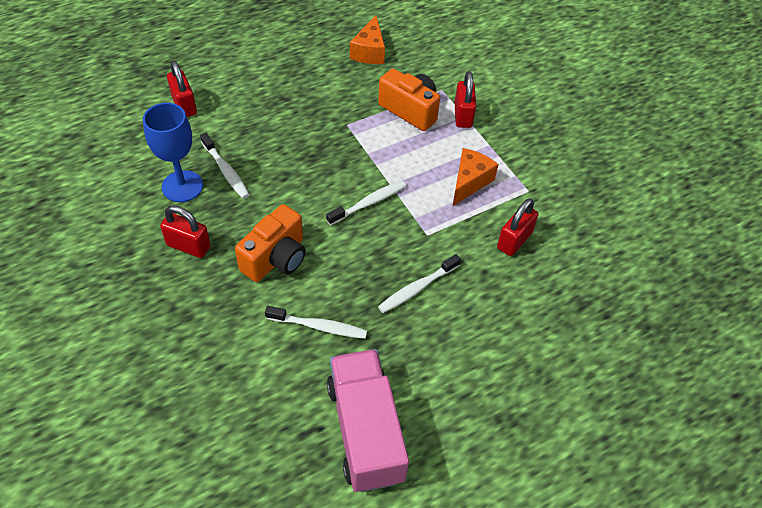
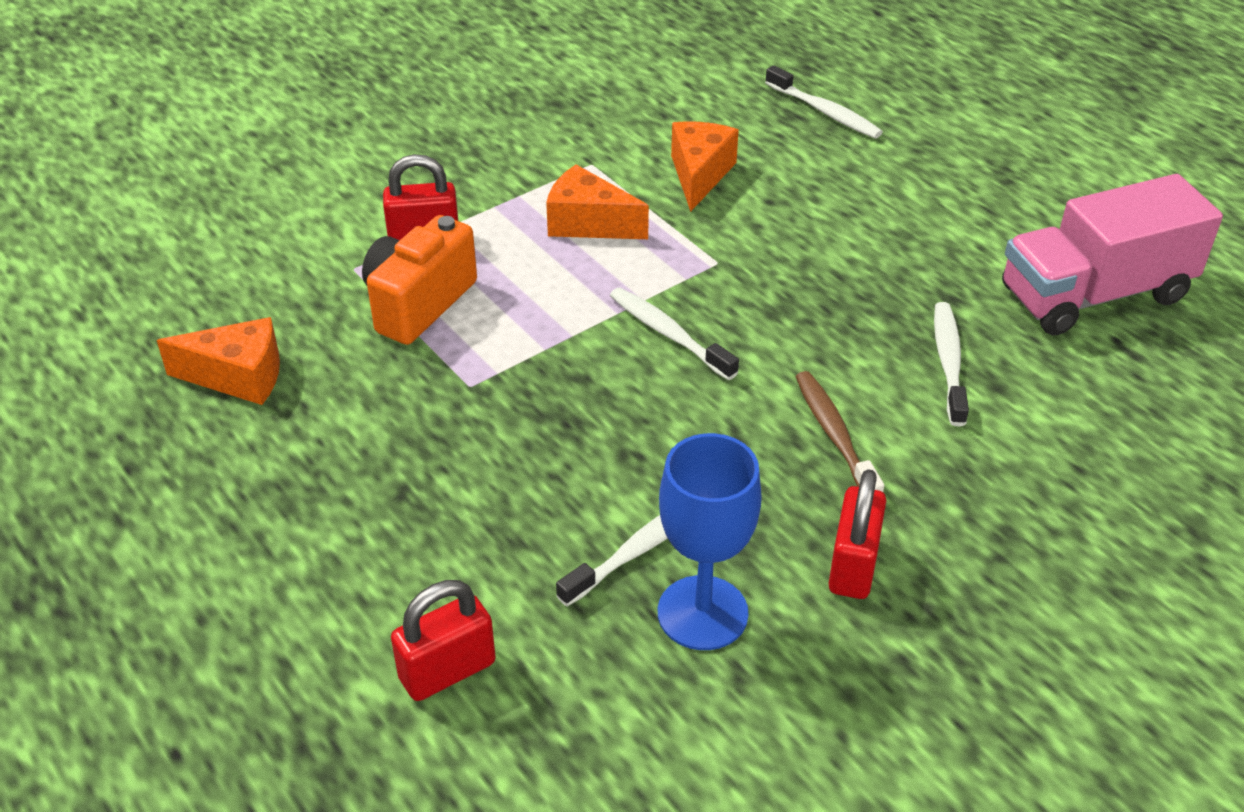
camera: 95 degrees left, 10 degrees down
orange camera [235,204,306,282] -> brown toothbrush [796,371,884,492]
white toothbrush [378,254,461,313] -> white toothbrush moved to [765,65,883,139]
red padlock [497,198,539,256] -> orange cheese [671,121,739,212]

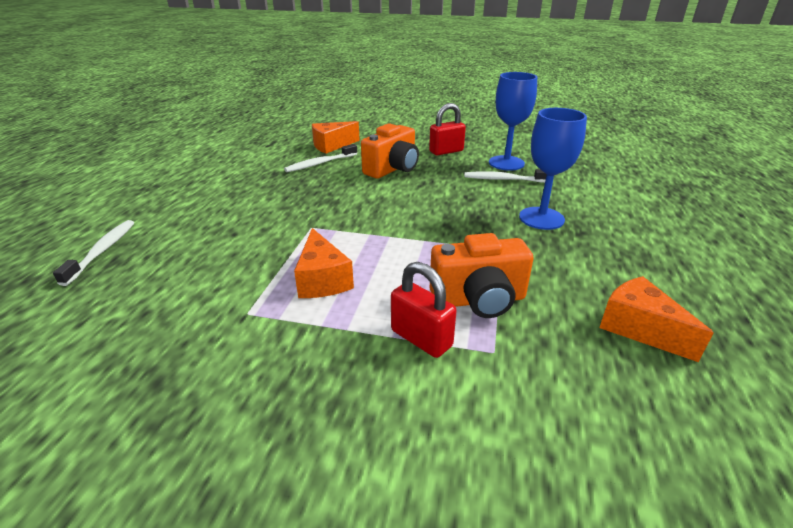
camera: 130 degrees left, 10 degrees down
red padlock [391,580,496,701] -> none
white toothbrush [610,287,739,380] -> none
orange cheese [671,121,739,212] -> orange cheese moved to [312,121,360,154]
brown toothbrush [796,371,884,492] -> orange camera [361,124,419,179]
pink truck [1002,174,1223,336] -> none
none -> blue goblet [519,108,587,230]

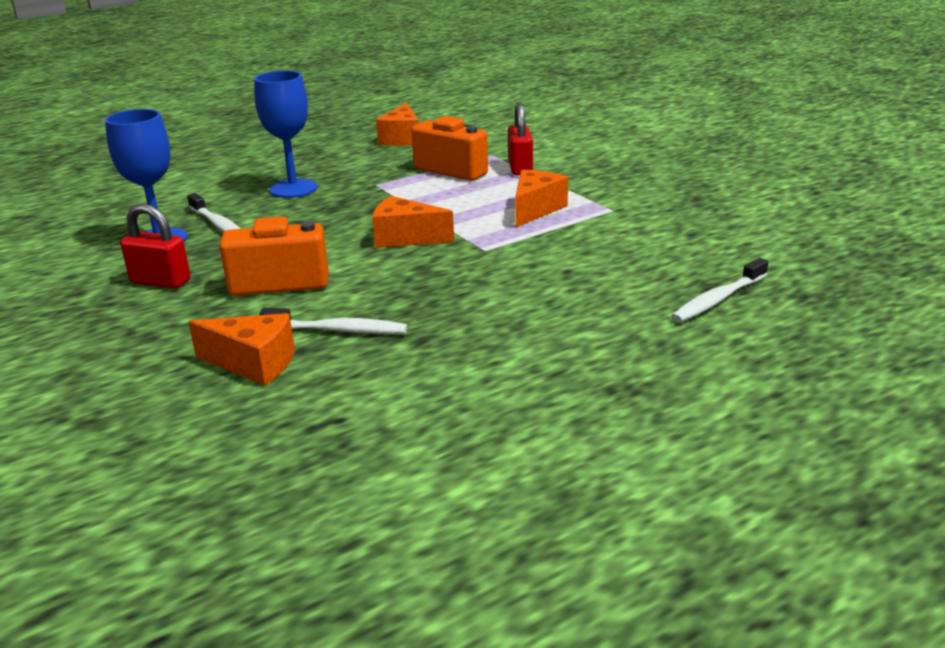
camera: 135 degrees left, 5 degrees down
none -> orange cheese [372,196,454,248]

